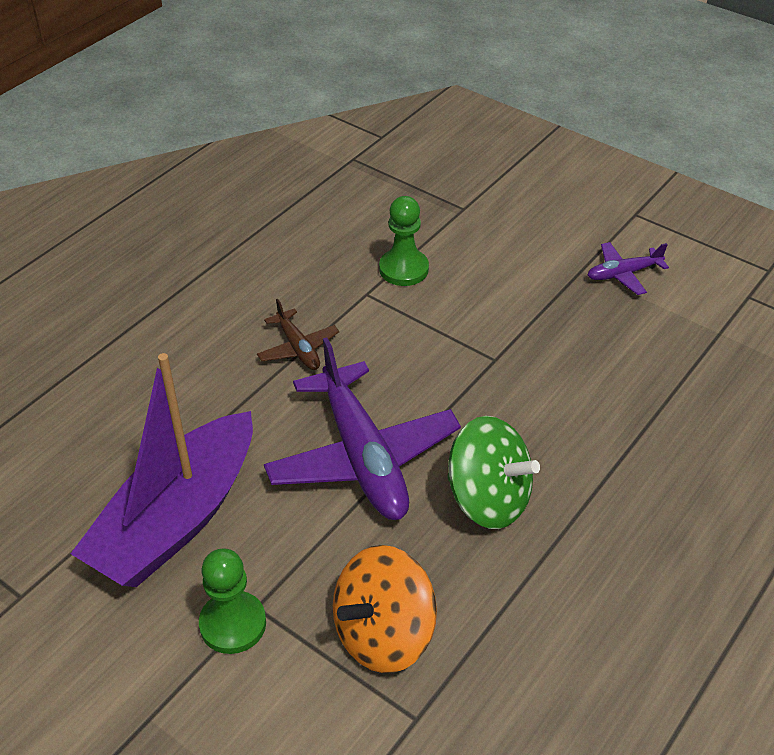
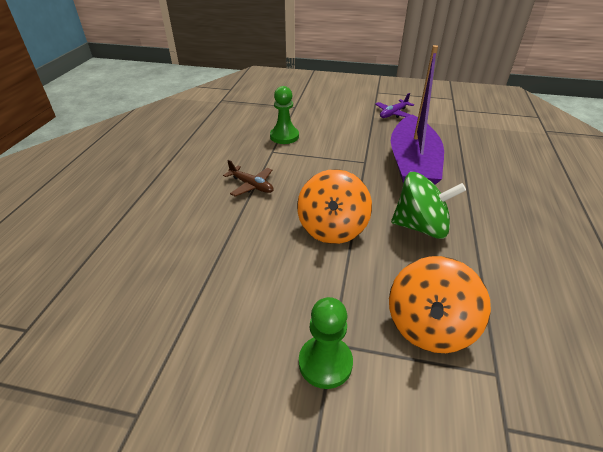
camera: 25 degrees left, 5 degrees down
purple boat [70,353,253,587] -> purple boat moved to [391,45,444,185]
purple plane [264,338,461,520] -> orange spinning top [297,169,372,244]

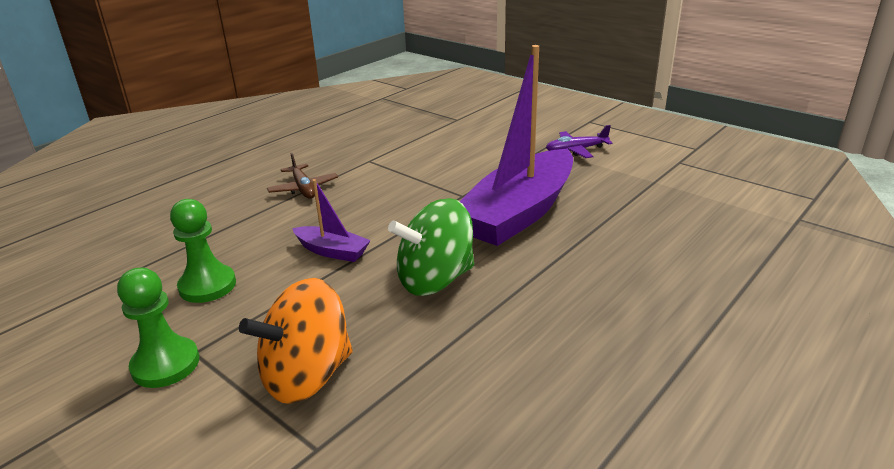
camera: 30 degrees right, 10 degrees down
green pawn [270,86,299,144] -> green pawn moved to [170,199,236,303]
orange spinning top [297,169,372,244] -> purple boat [292,179,371,262]
green spinning top [391,172,466,239] -> green spinning top turned 120 degrees clockwise [388,198,474,296]

